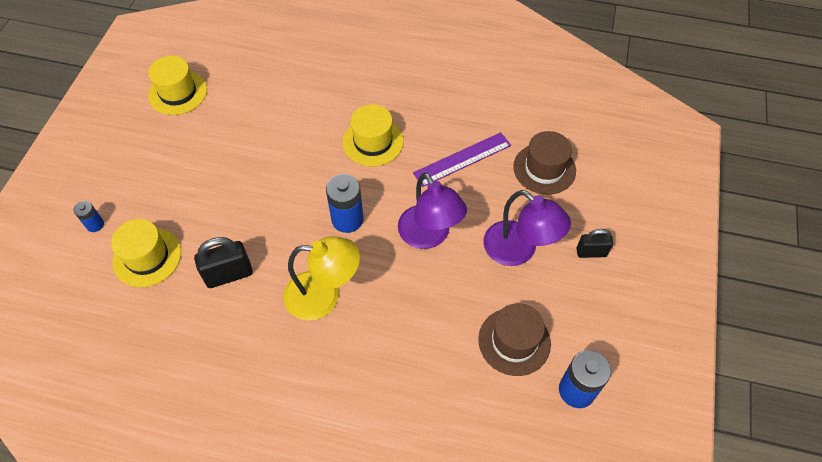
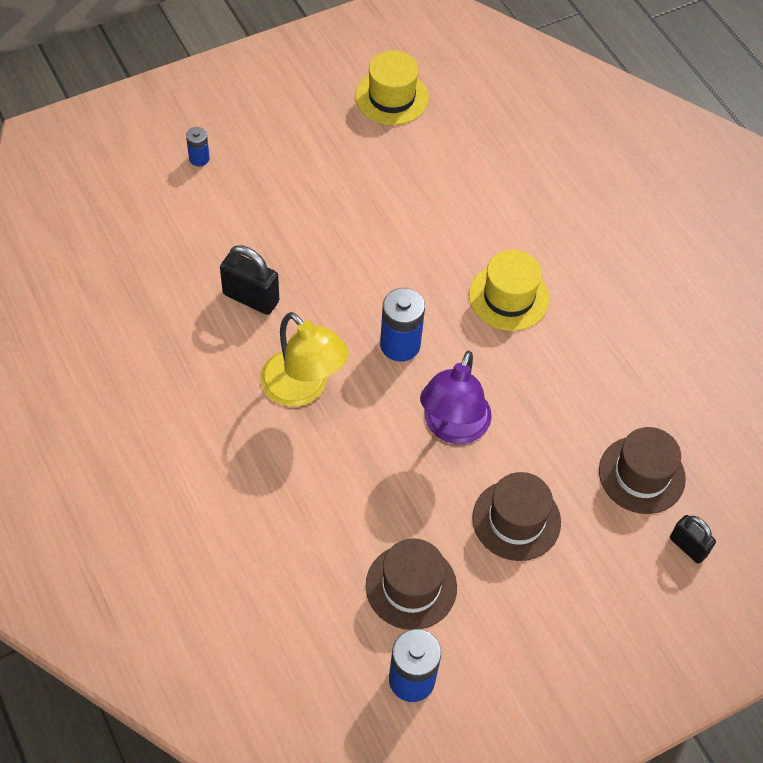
camera: 45 degrees right, 0 degrees up
yellow hat [111,219,181,287] -> none
purple ruler [413,132,511,187] -> none
purple lamp [483,190,571,266] -> brown hat [472,472,561,561]
black padlock [576,229,613,258] -> black padlock moved to [670,515,716,564]

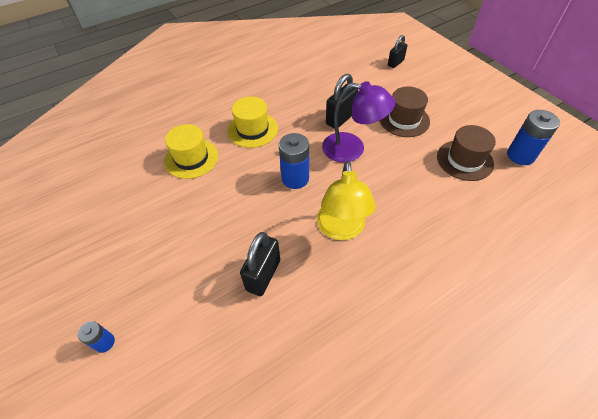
camera: 90 degrees left, 5 degrees down
yellow lamp [260,312,349,407] -> yellow lamp turned 135 degrees clockwise [317,161,376,240]
yellow hat [355,50,429,125] -> yellow hat moved to [164,124,218,179]
brown hat [599,427,686,514] -> none
none -> black padlock [326,74,358,129]

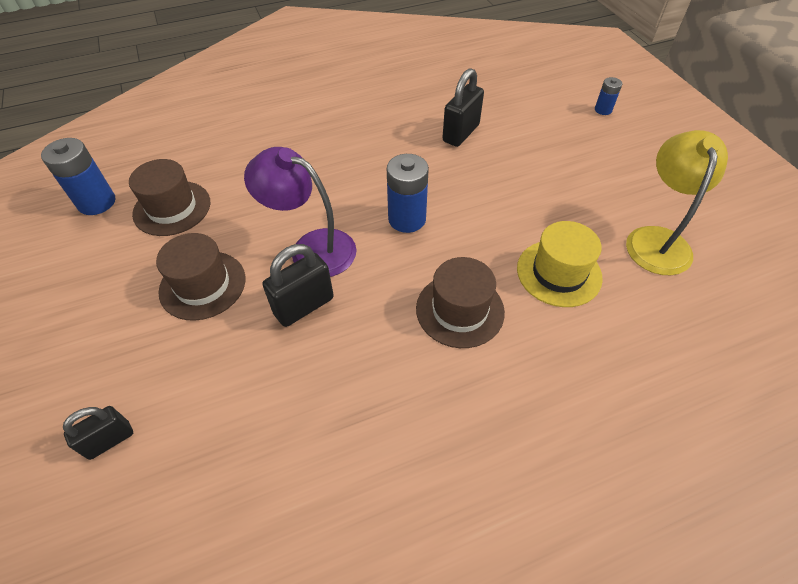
camera: 170 degrees left, 0 degrees up
yellow hat [227,96,278,148] -> brown hat [416,257,505,348]
yellow lamp [317,161,376,240] -> yellow lamp moved to [626,130,728,275]

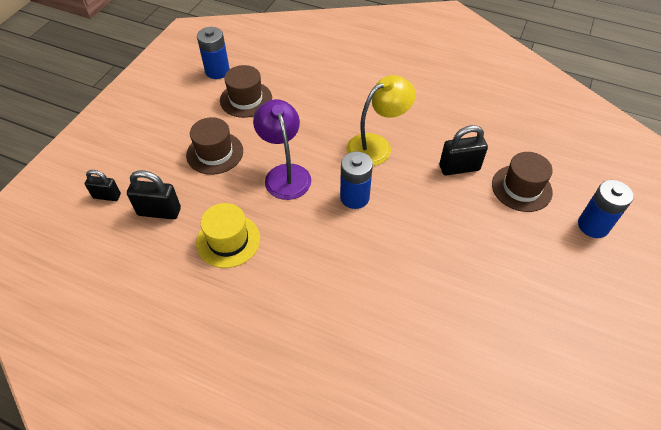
camera: 45 degrees right, 0 degrees up
black padlock [262,244,334,327] -> black padlock moved to [127,170,181,220]
brown hat [416,257,505,348] -> brown hat moved to [492,152,553,212]
yellow hat [517,221,603,307] -> yellow hat moved to [196,203,260,268]
blue battery [595,77,622,115] -> blue battery [578,180,634,238], size x1.83
yellow lamp [626,130,728,275] -> yellow lamp moved to [347,75,416,166]

